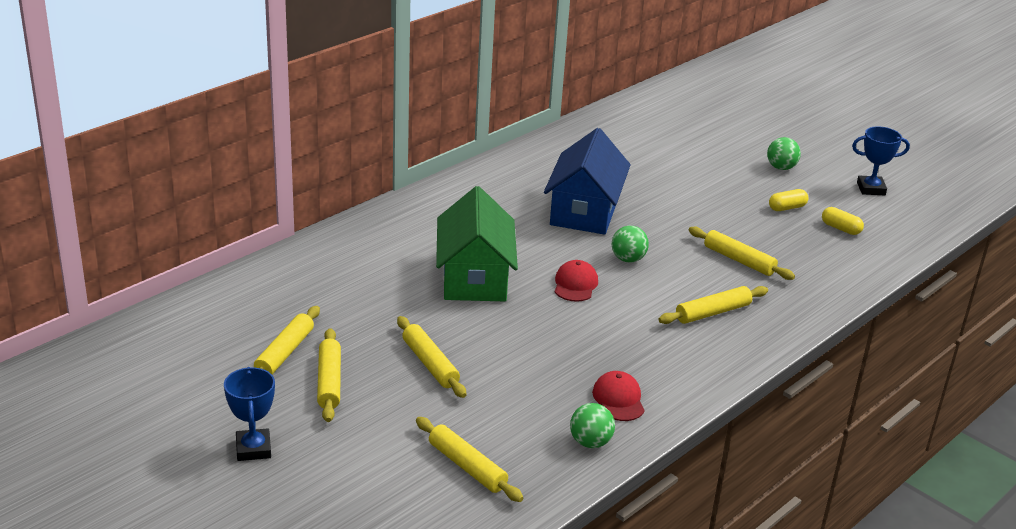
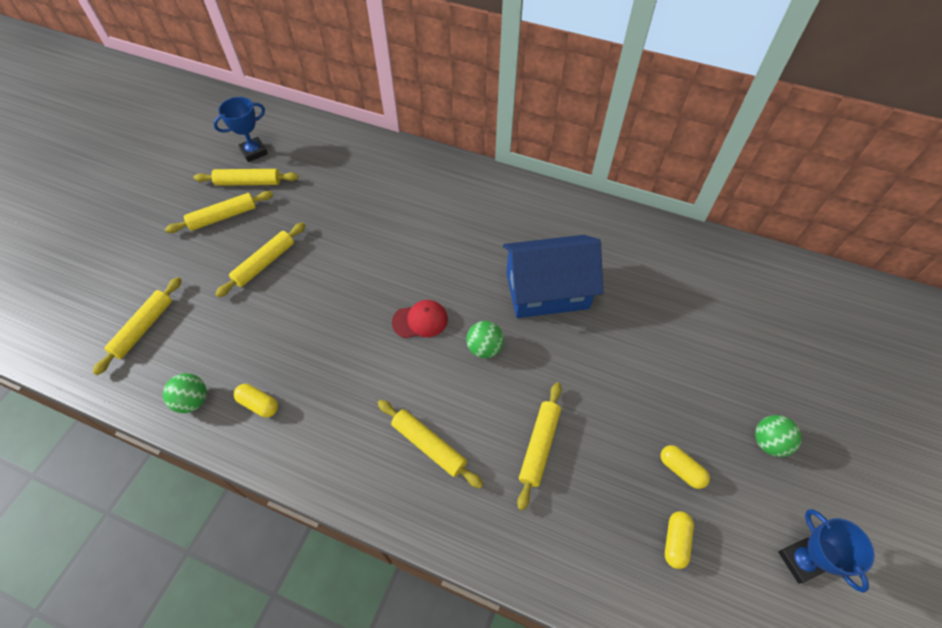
camera: 70 degrees right, 25 degrees up
blue trophy [224,367,275,461] -> blue trophy moved to [213,97,268,162]
green house [436,186,518,301] -> none
red cap [592,371,645,421] -> yellow capsule [234,384,278,417]

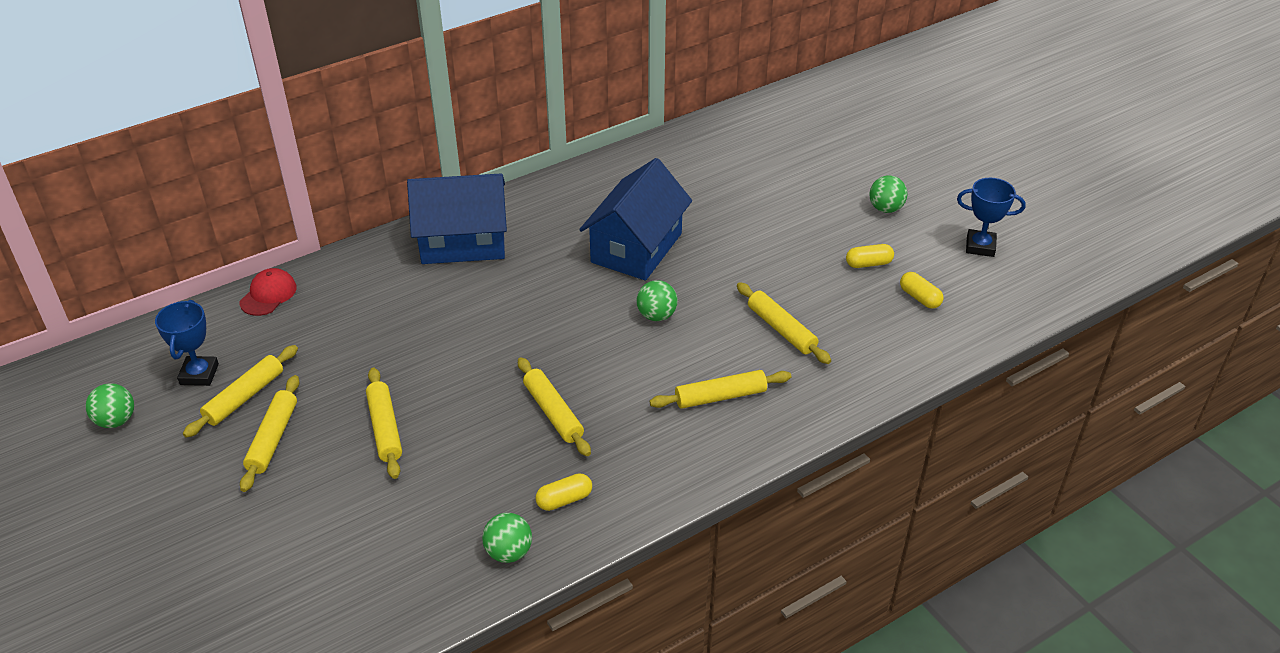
camera: 55 degrees left, 15 degrees down
yellow rolling pin [92,277,181,375] -> yellow rolling pin moved to [518,357,591,456]
red cap [392,300,448,338] -> red cap moved to [240,268,297,316]
none -> green ball [86,383,134,428]
none -> blue house [407,173,507,264]

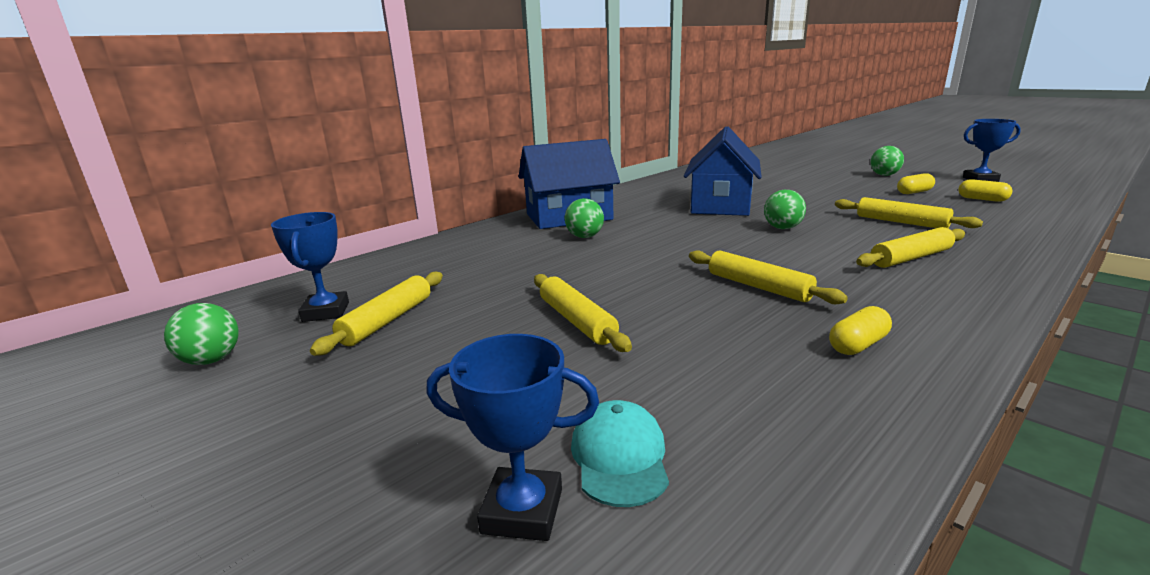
camera: 10 degrees left, 20 degrees down
red cap [240,268,297,316] -> none
yellow rolling pin [240,375,300,492] -> none
green ball [482,513,532,563] -> green ball moved to [565,198,604,238]
none -> blue trophy [427,334,599,541]
none -> turquoise cap [571,400,669,507]

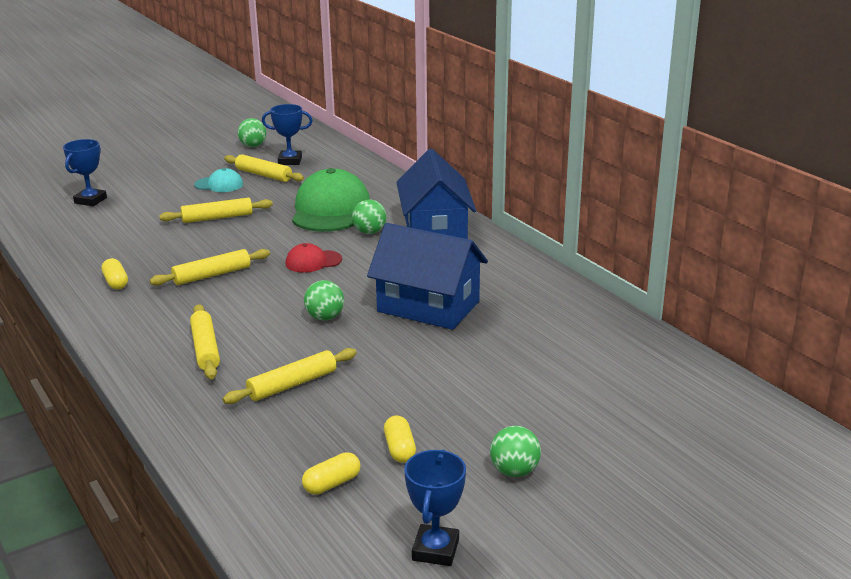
camera: 100 degrees right, 5 degrees up
turquoise cap [571,400,669,507] -> turquoise cap moved to [194,168,243,192]
none -> red cap [285,243,342,273]
none -> green cap [292,168,370,232]

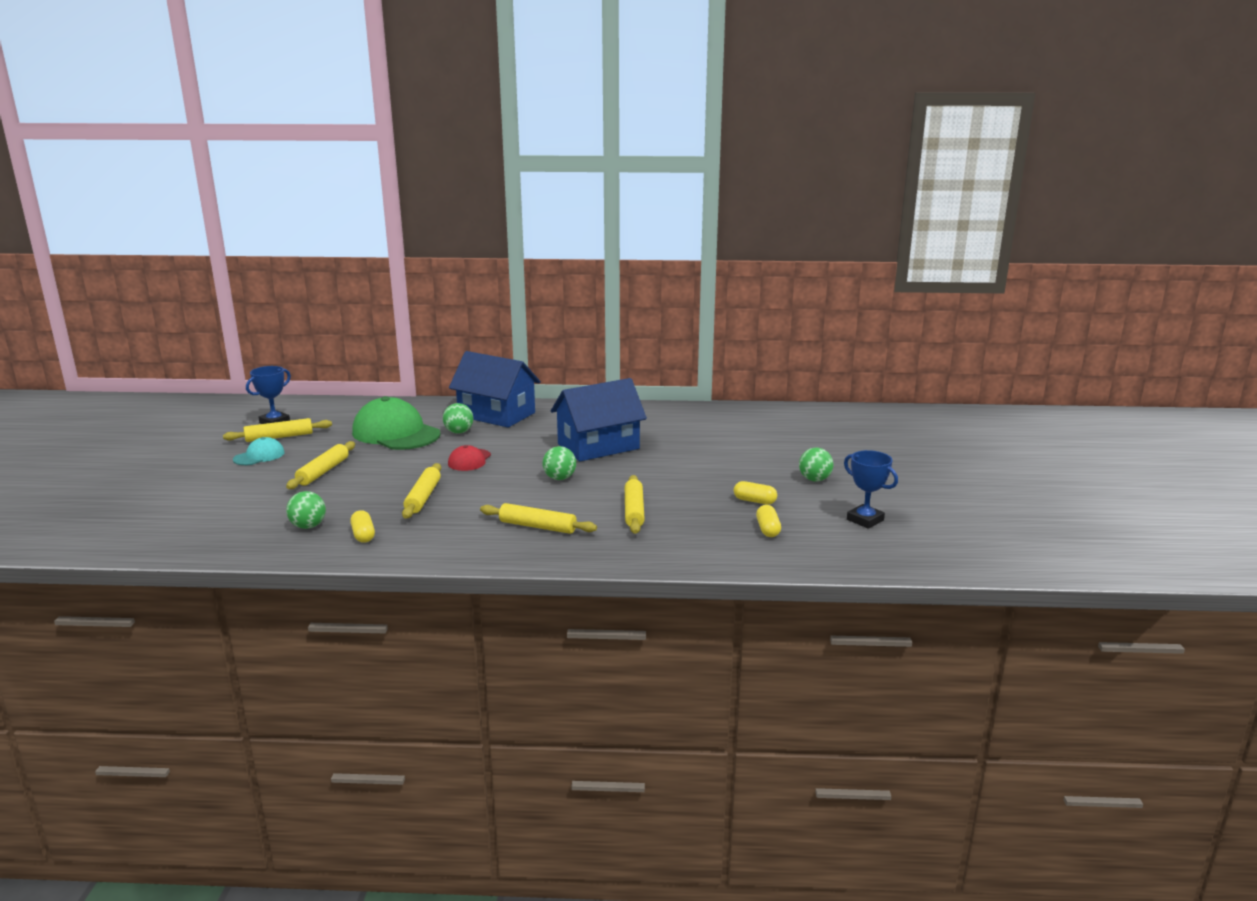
camera: 55 degrees left, 5 degrees down
blue trophy [63,139,107,206] -> none
yellow capsule [102,258,128,289] -> yellow capsule turned 60 degrees clockwise [350,510,375,543]
green ball [238,118,266,147] -> green ball moved to [286,491,326,529]

